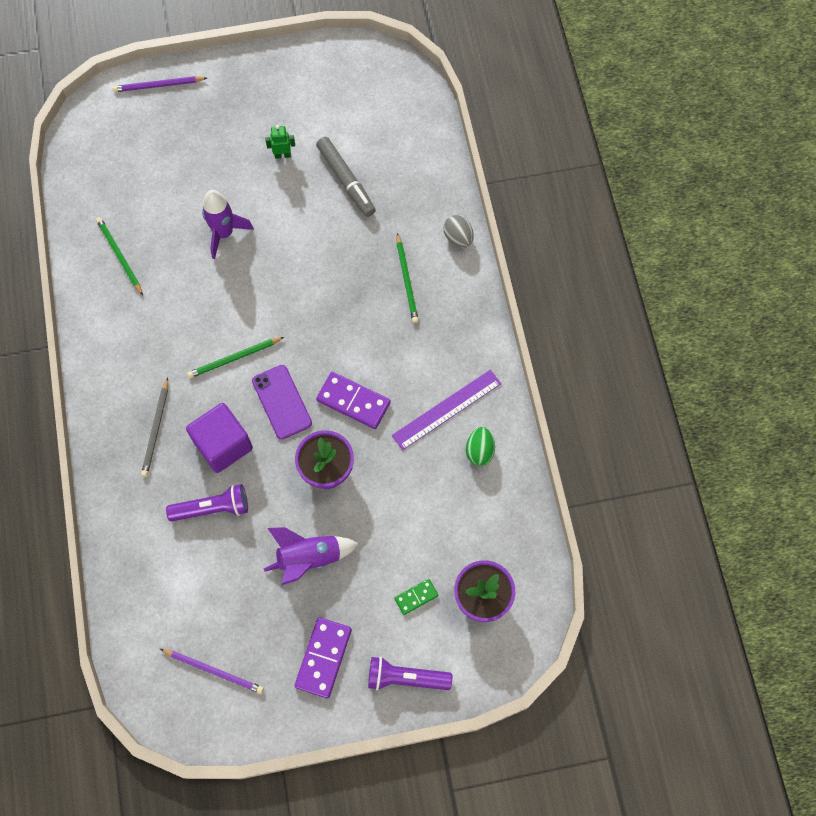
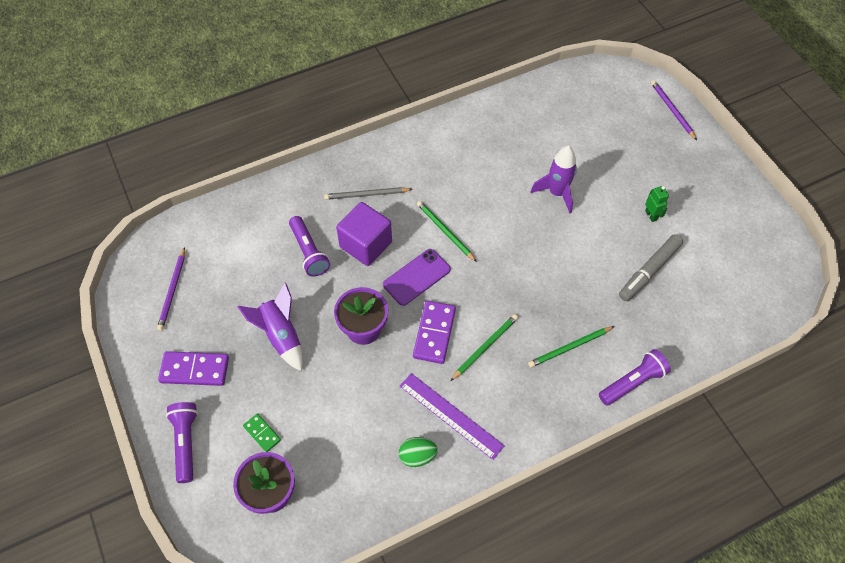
camera: 75 degrees right, 10 degrees down
green pencil [96,217,143,295] -> green pencil moved to [450,314,518,381]
grey egg [443,215,474,248] -> purple flashlight [599,349,671,406]

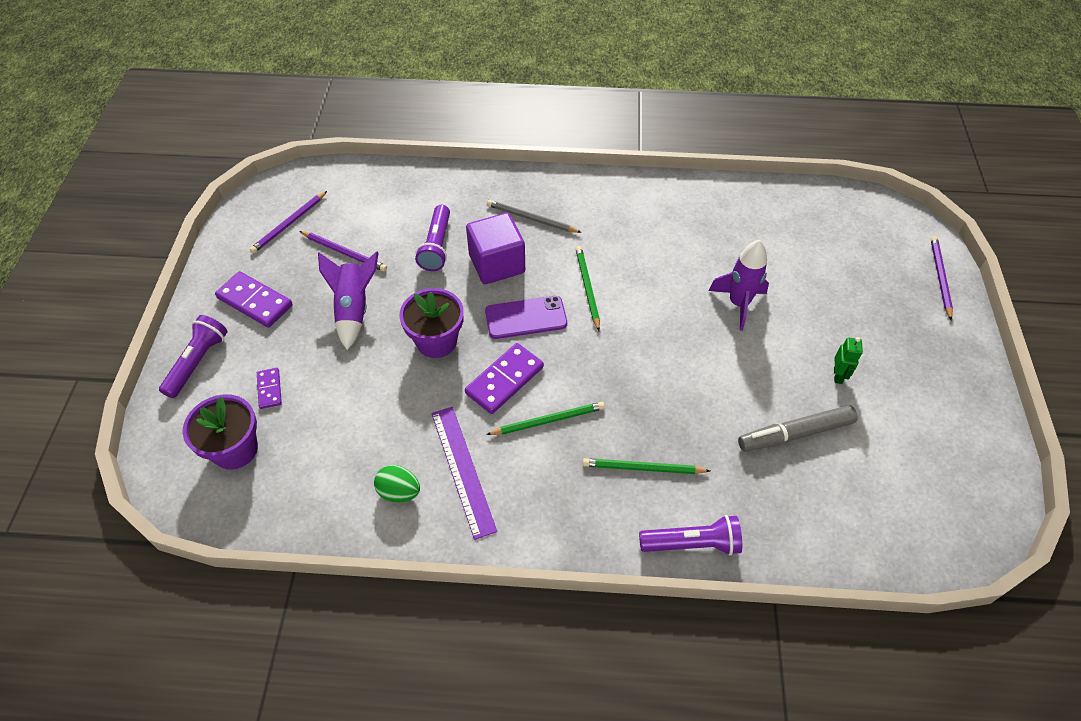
camera: 30 degrees right, 5 degrees down
green domino [243,414,281,452] -> purple domino [257,368,282,409]
none -> purple pencil [299,231,387,272]

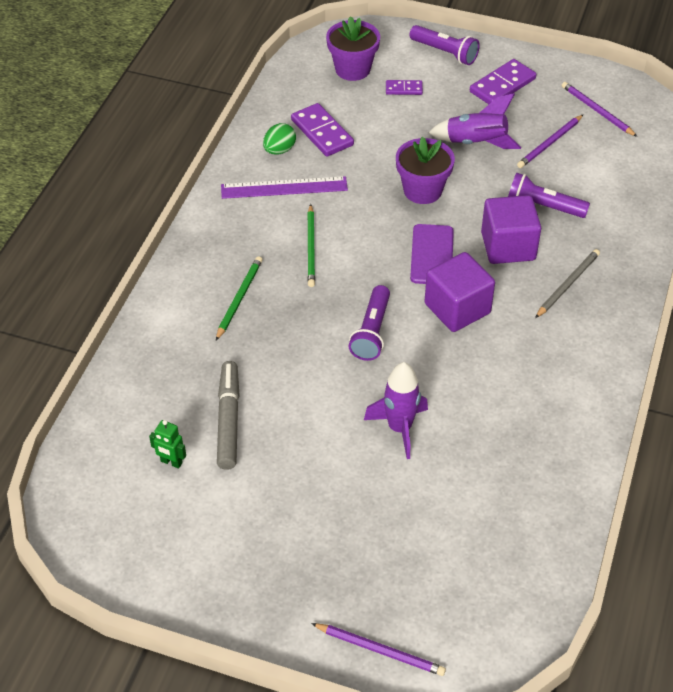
camera: 105 degrees right, 5 degrees down
purple domino [465,343,544,414] -> purple domino moved to [291,103,354,157]
green pencil [576,246,600,331] -> purple cube [425,252,495,332]
purple flashlight [639,515,742,556] -> purple flashlight moved to [349,285,390,361]
green robot [834,337,863,384] -> green robot moved to [149,420,186,468]

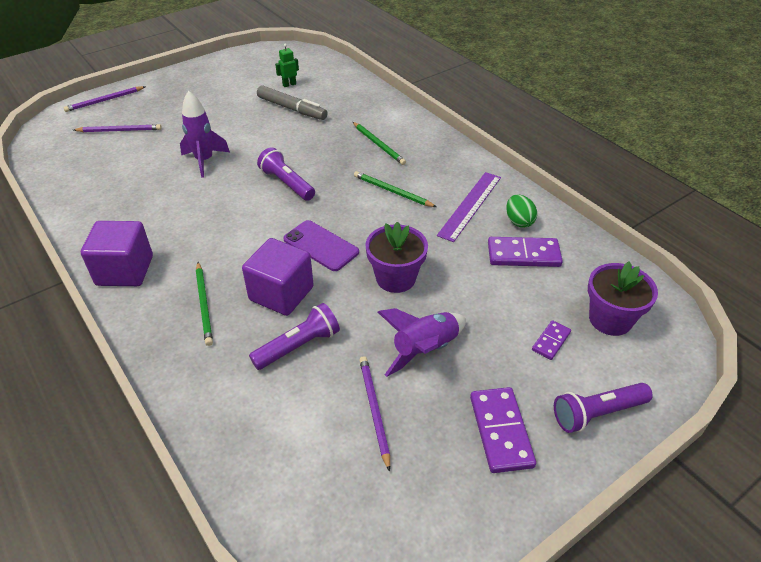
camera: 125 degrees right, 5 degrees down
purple cube [425,252,495,332] -> purple cube moved to [81,221,153,286]
grey pencil [535,249,600,318] -> green pencil [196,262,213,346]
purple pencil [562,82,637,137] -> purple pencil moved to [74,124,162,132]

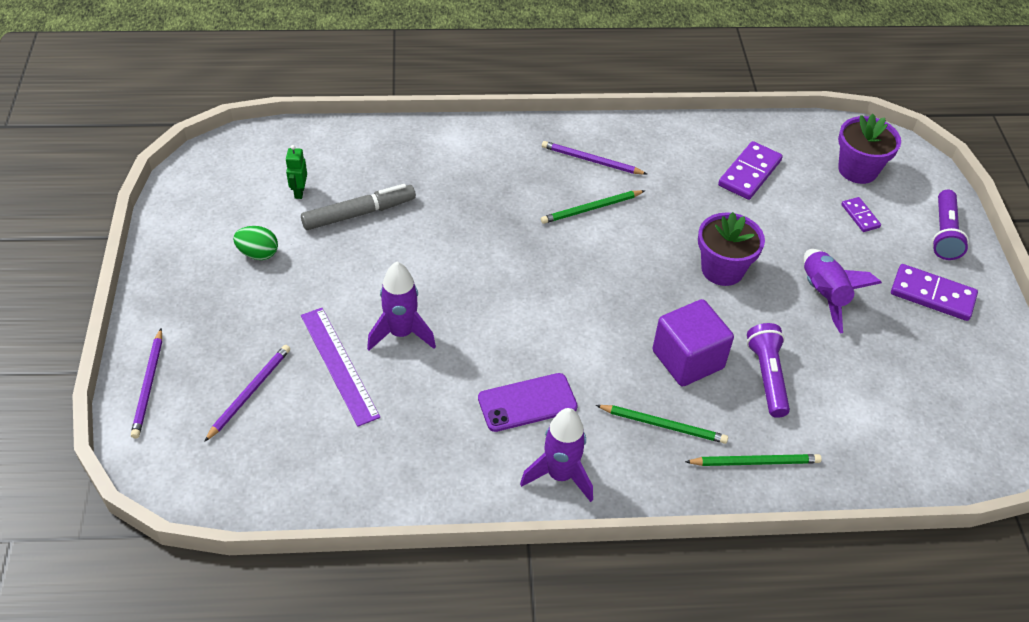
camera: 60 degrees left, 5 degrees up
purple cube [81,221,153,286] -> purple rocket [520,408,593,502]
purple flashlight [257,147,315,201] -> none
purple phone [283,220,359,271] -> purple phone moved to [478,373,578,432]
green pencil [353,122,406,165] -> green pencil moved to [685,454,822,466]
purple pencil [359,356,390,472] -> purple pencil moved to [542,141,647,175]
purple ruler [437,172,501,242] -> purple ruler moved to [301,308,380,427]
green egg [506,195,537,228] -> green egg moved to [233,226,278,260]

